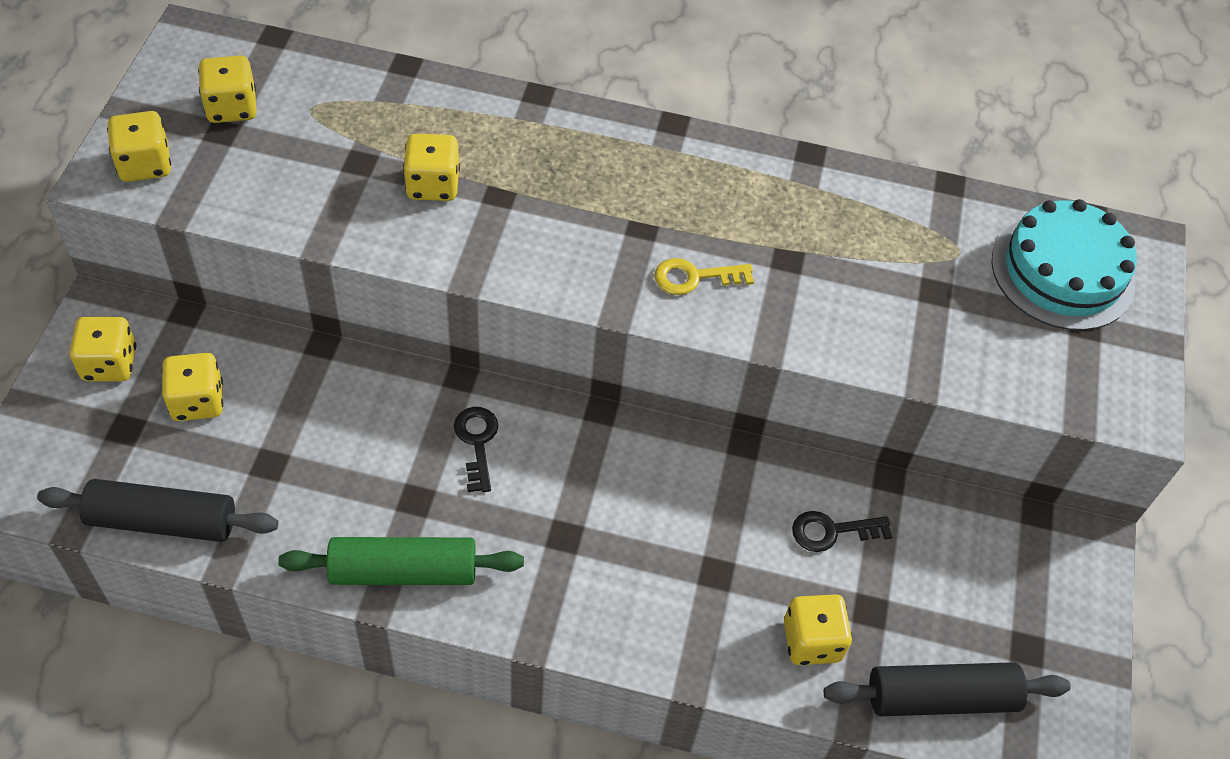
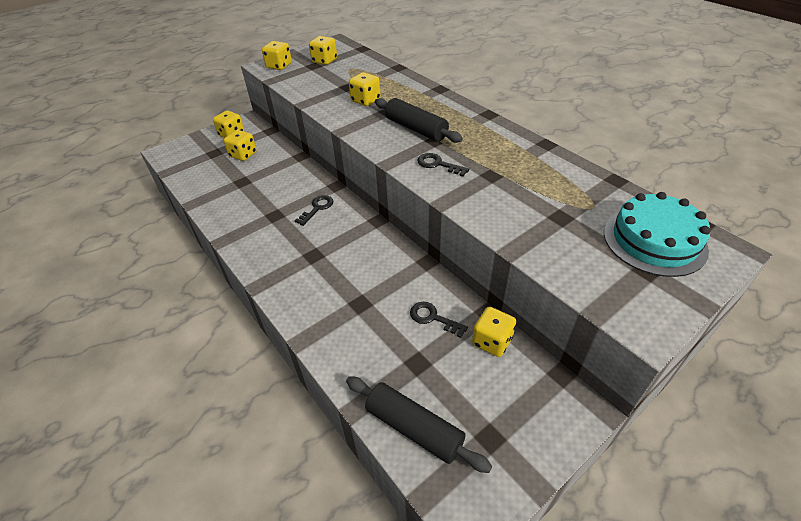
camera: 45 degrees right, 10 degrees down
black rolling pin [37,479,278,542] -> black rolling pin moved to [375,98,463,143]
green rolling pin [278,537,524,585] -> none
yellow key [655,258,754,295] -> black key [417,153,469,177]
yellow dice [784,594,852,665] -> yellow dice moved to [472,307,516,357]

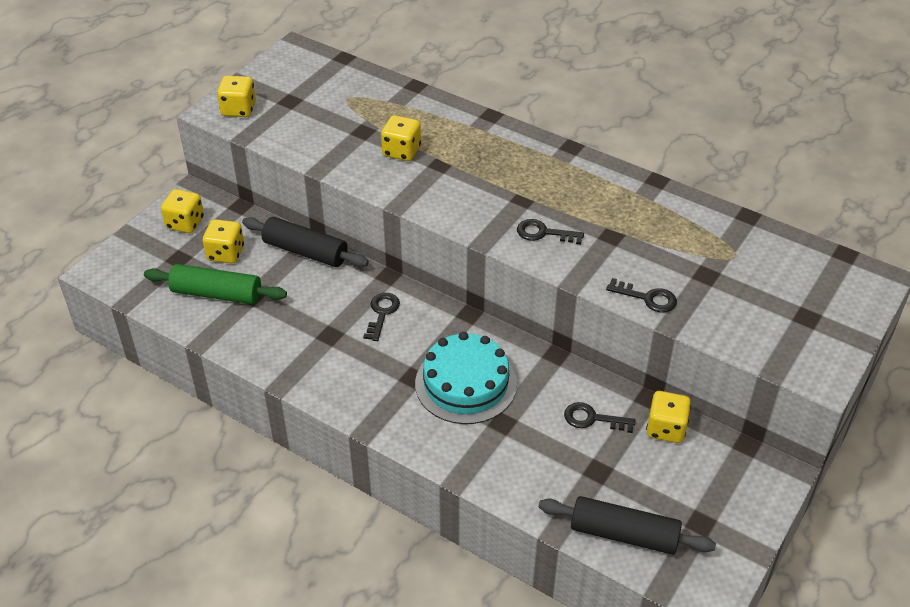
camera: 20 degrees left, 0 degrees up
yellow dice [309,36,337,65] -> none
black rolling pin [375,98,463,143] -> black rolling pin moved to [242,217,369,267]
turquoise cake [604,192,710,277] -> turquoise cake moved to [415,332,517,424]
none -> green rolling pin [144,264,287,304]
none -> black key [606,278,677,313]

